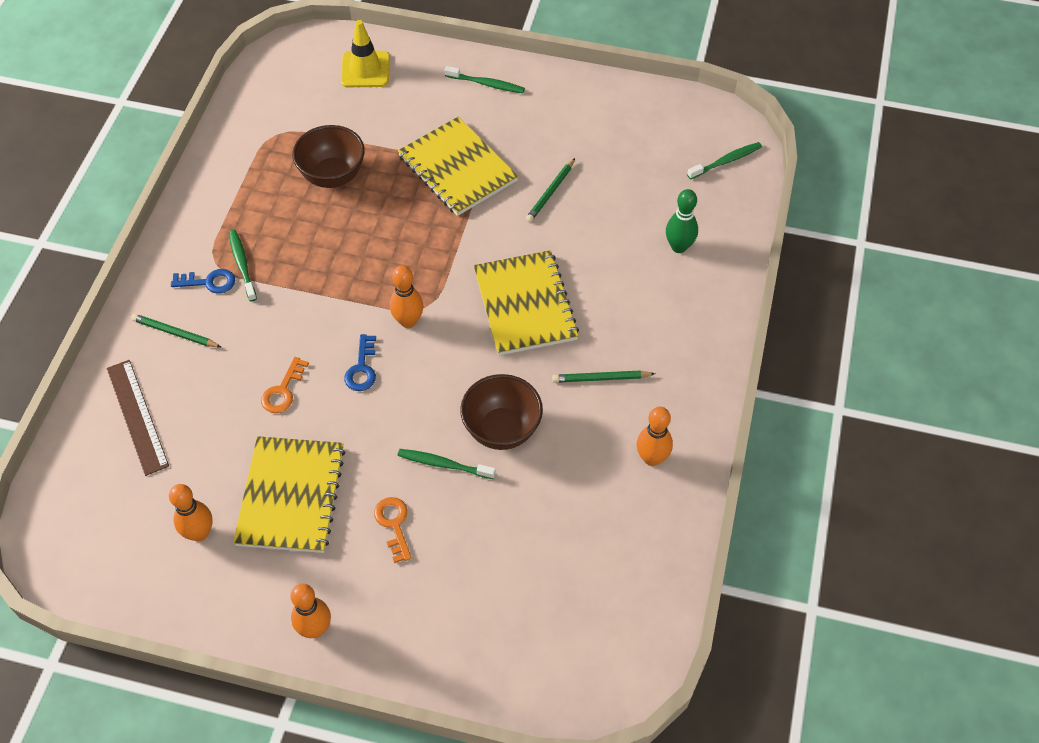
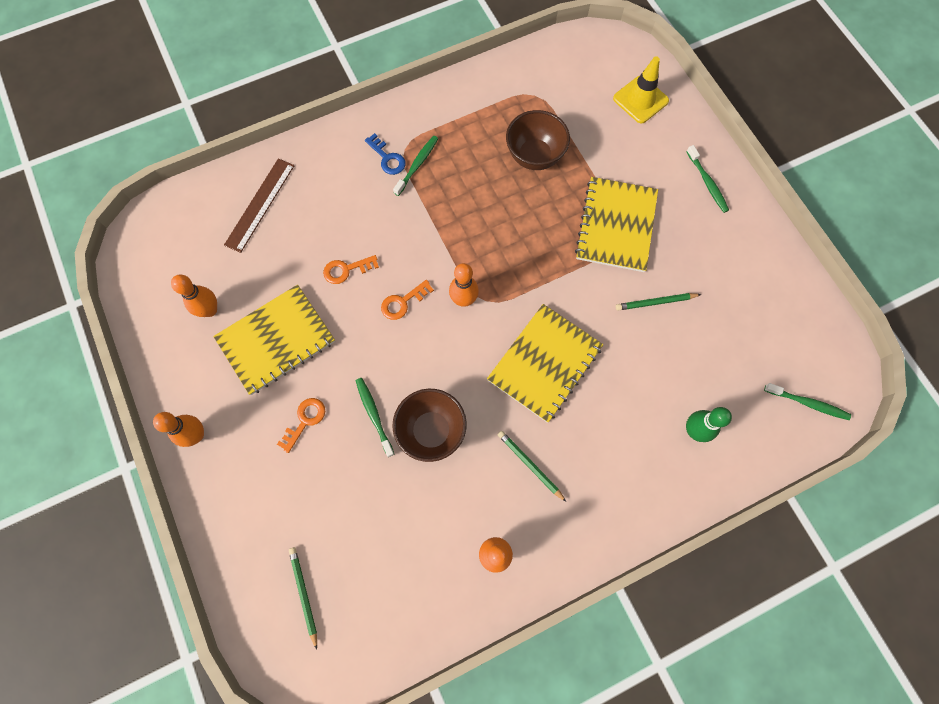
camera: 50 degrees right, 15 degrees up
green pencil [131,314,221,347] -> green pencil moved to [289,547,317,650]
blue key [344,334,376,391] -> orange key [381,280,434,320]

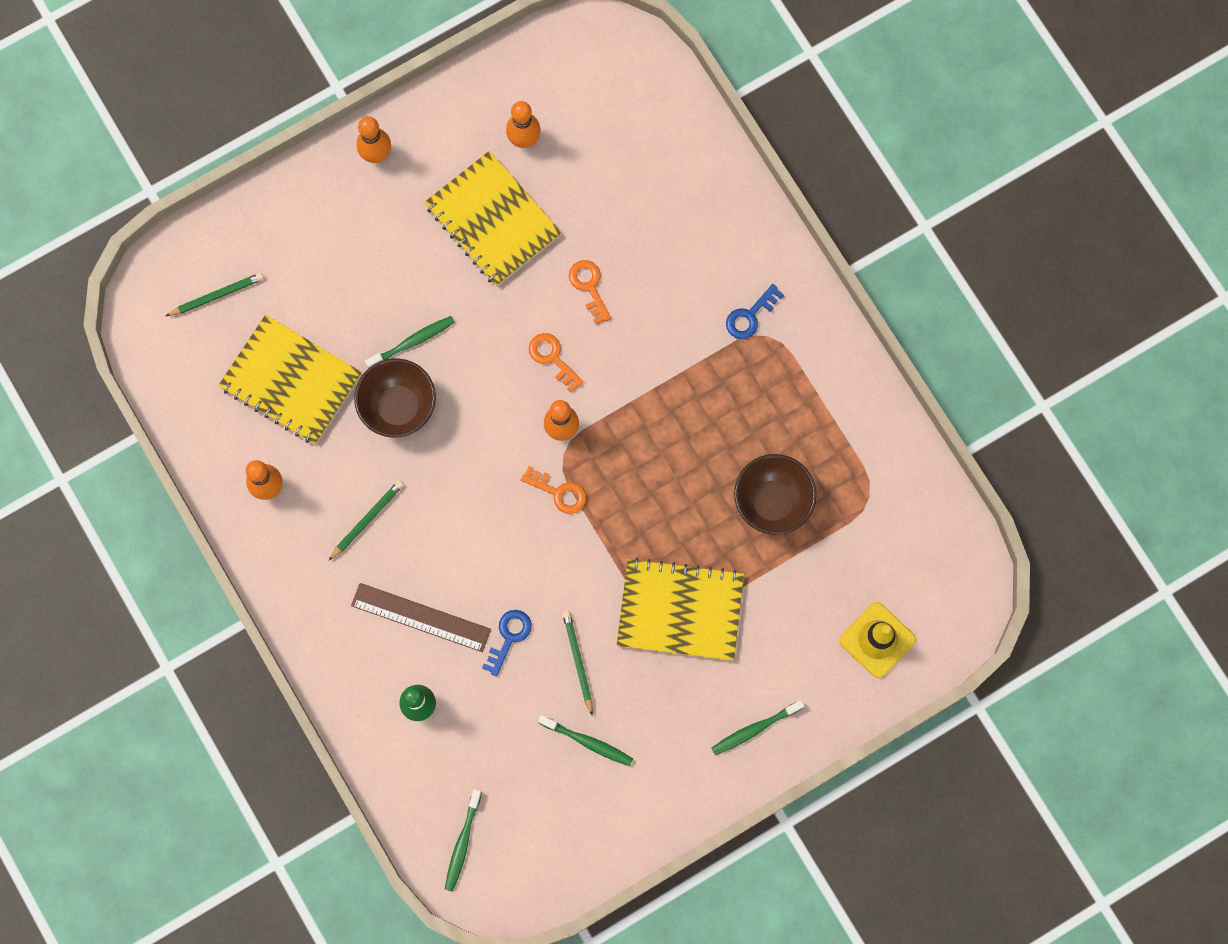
camera: 85 degrees right, 5 degrees up
brown ruler [224,159,295,253] -> brown ruler moved to [351,583,491,652]
orange key [277,398,325,453] -> orange key moved to [521,466,586,514]
green toothbrush [393,136,438,196] -> green toothbrush moved to [538,715,633,766]
yellow notebook [487,304,603,423] -> yellow notebook moved to [218,315,362,445]
none -> blue key [482,610,532,676]

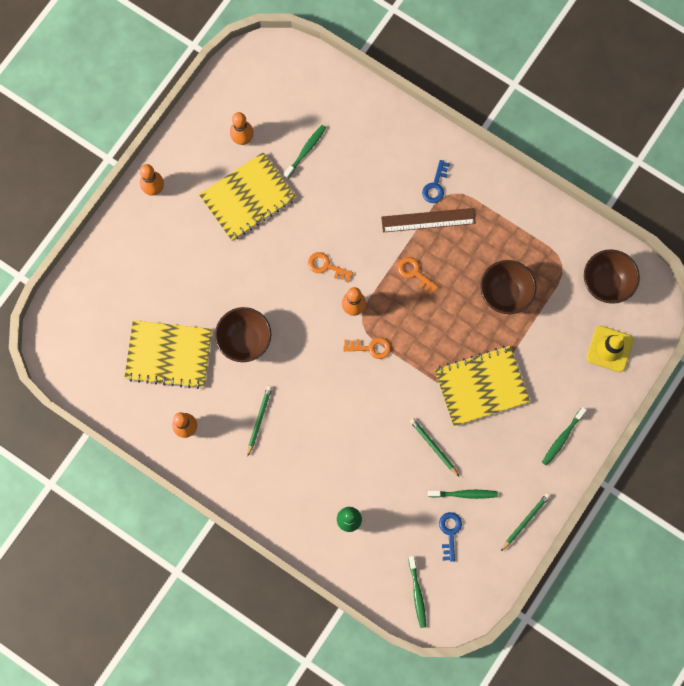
camera: 25 degrees left, 0 degrees up
green pencil [166,273,264,316] -> green pencil moved to [501,493,550,551]
brown ruler [351,583,491,652] -> brown ruler moved to [381,208,476,233]
green toothbrush [365,316,455,368] -> green toothbrush moved to [284,125,326,179]
yellow notebook [424,151,562,287] -> yellow notebook turned 60 degrees counterclockwise [199,152,296,241]
blue key [482,610,532,676] -> blue key moved to [439,512,462,562]
orange key [569,260,611,324] -> orange key moved to [398,257,438,295]
none -> brown bowl [584,249,640,304]

